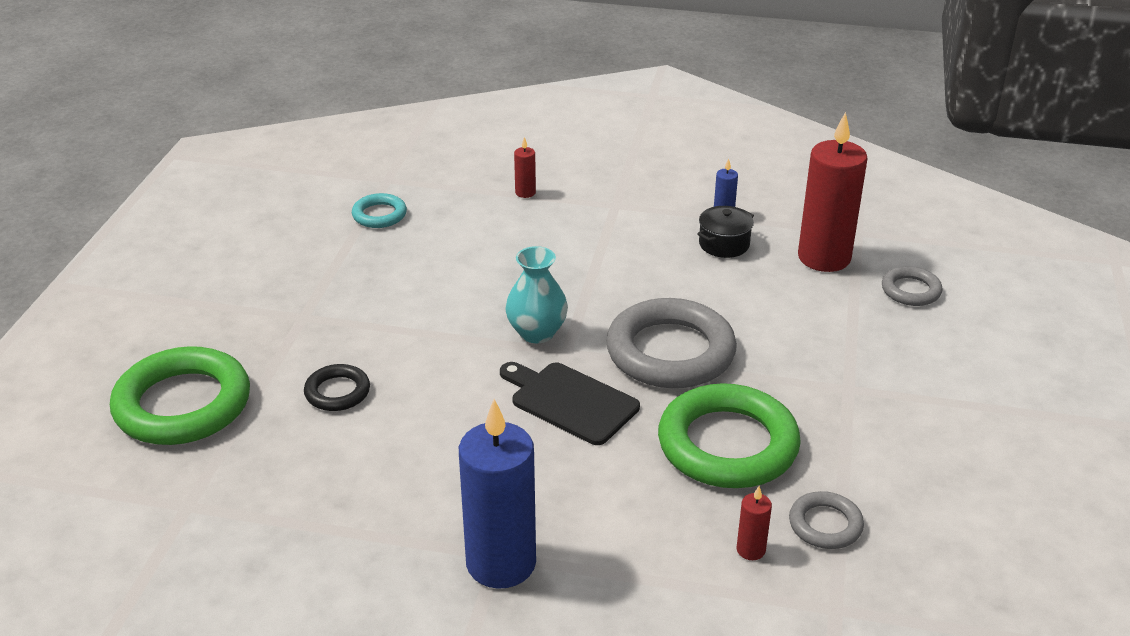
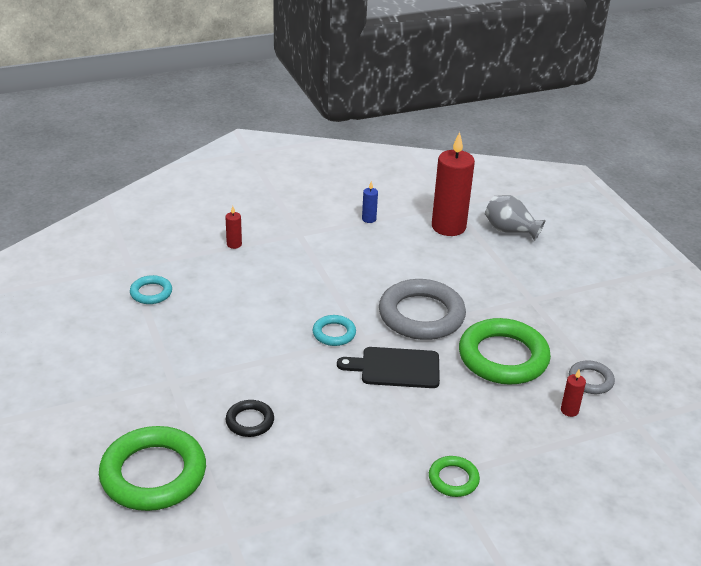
camera: 35 degrees left, 0 degrees up
blue candle [459,399,536,589] -> green ring [429,456,480,497]
turquoise vase [505,246,568,343] -> turquoise ring [313,315,356,346]
black pot [697,206,754,258] -> none
grey ring [882,266,942,306] -> grey vase [485,195,546,241]

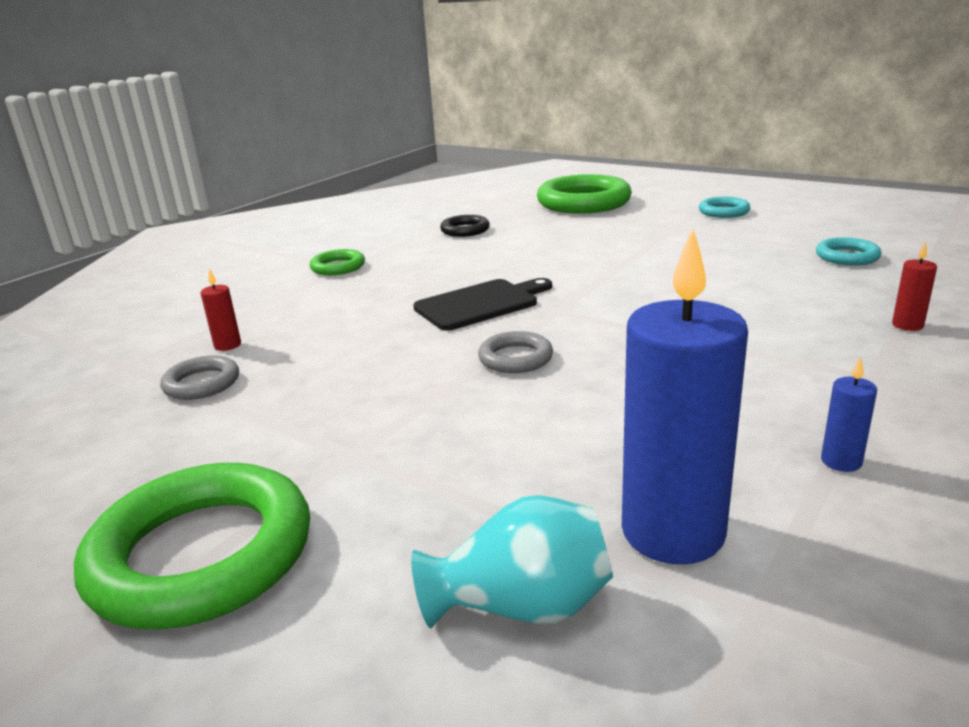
camera: 150 degrees right, 10 degrees down
black ring [226,400,274,437] -> black ring moved to [440,215,490,237]
turquoise ring [313,315,356,346] -> turquoise ring moved to [699,197,750,218]
grey ring [379,279,466,340] -> grey ring [478,331,553,373], size x0.49
red candle [432,132,475,236] -> blue candle [622,228,748,565]
green ring [459,318,551,385] -> green ring moved to [74,463,310,629]
grey vase [485,195,546,241] -> turquoise vase [411,495,613,628]

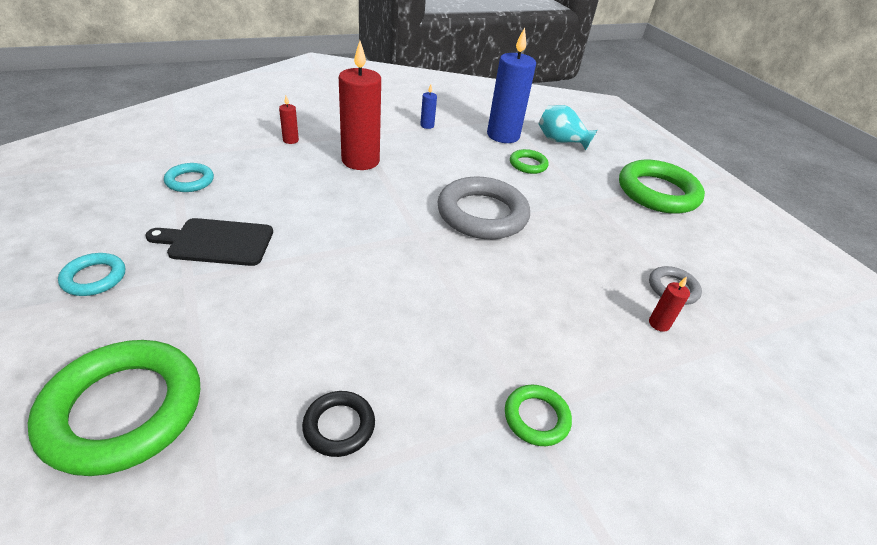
camera: 155 degrees left, 15 degrees up
black cutting board [413,278,552,331] -> black cutting board moved to [145,218,273,266]
grey ring [478,331,553,373] -> grey ring [437,176,530,239], size x2.05
none -> red candle [339,40,381,170]
none -> green ring [510,149,549,174]

